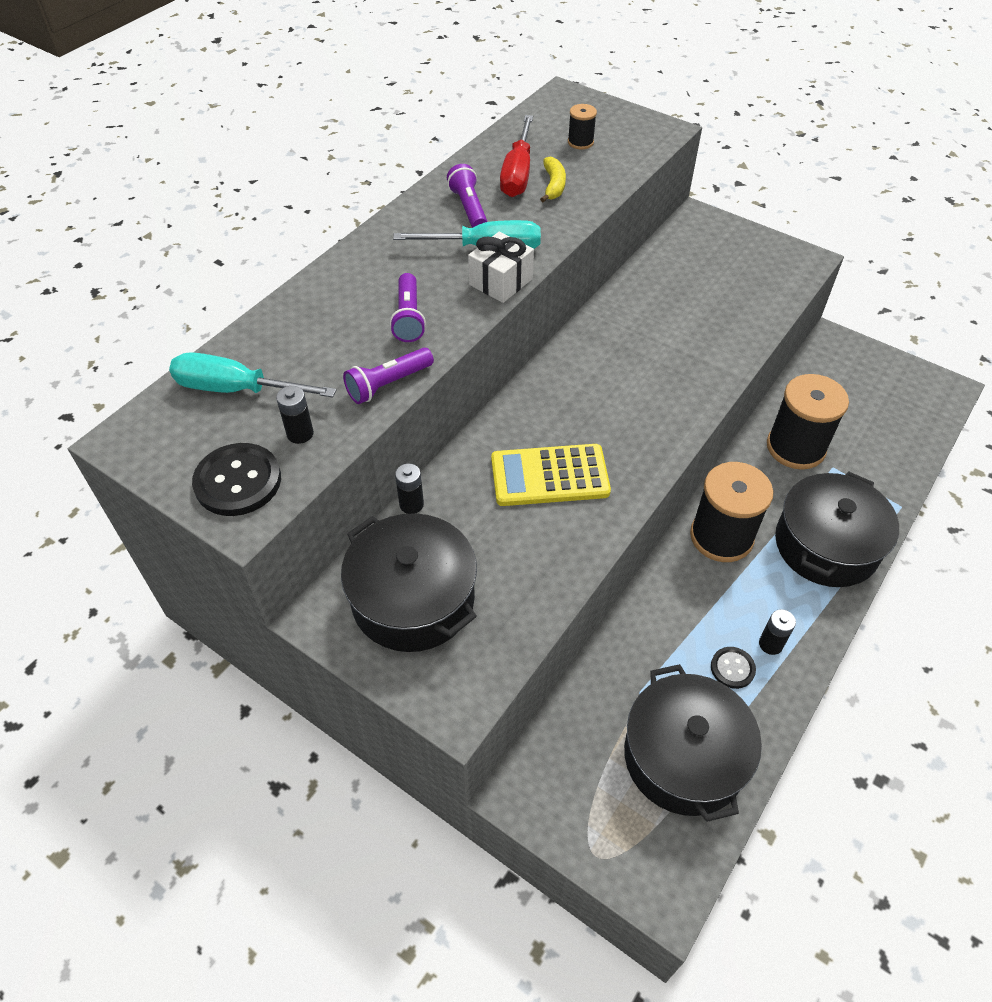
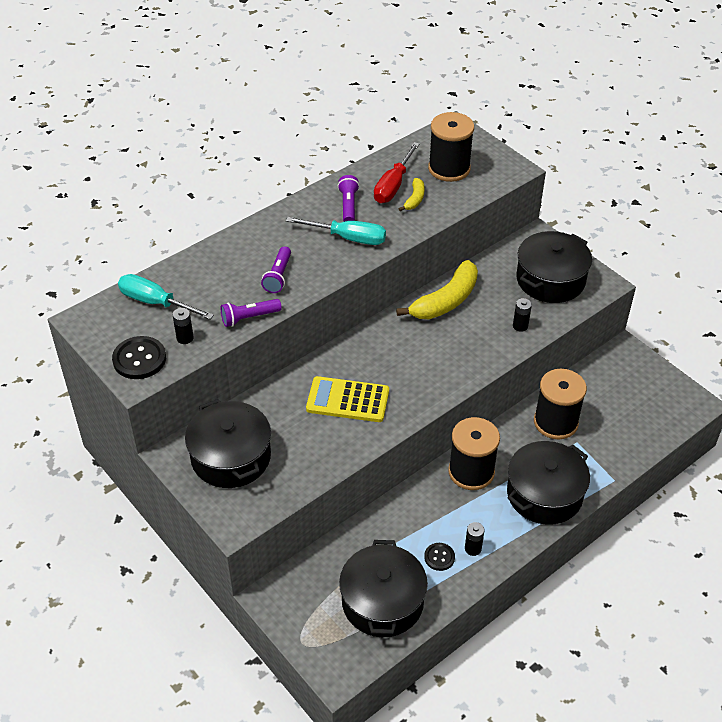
camera: 15 degrees right, 5 degrees down
black battery [395,463,424,514] -> black battery moved to [513,298,532,332]
white gift [468,232,534,303] -> none
black spool [568,104,597,149] -> black spool [428,112,474,182], size x2.16
none -> yellow banana [396,260,478,319]
none -> black pot [516,231,592,303]

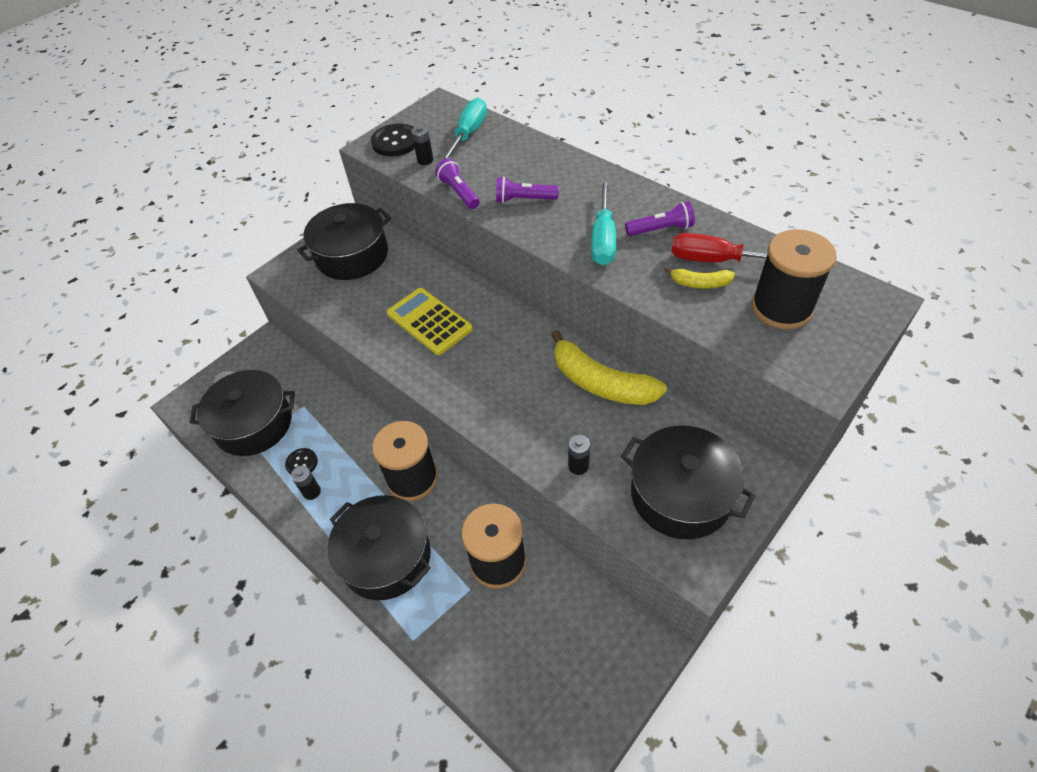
camera: 85 degrees right, 5 degrees up
yellow calculator [306,376,389,422] -> yellow calculator turned 45 degrees counterclockwise [387,288,473,355]

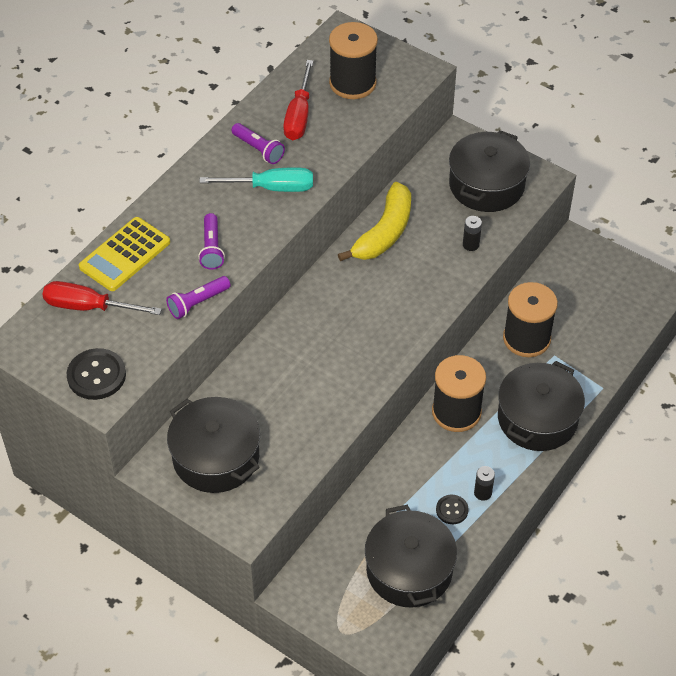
camera: 100 degrees left, 0 degrees up
yellow calculator [387,288,473,355] -> yellow calculator moved to [79,217,170,291]
black battery [411,126,433,165] -> none
turquoise screwdriver [440,98,487,162] -> red screwdriver [42,281,162,315]
purple flashlight [625,201,695,236] -> purple flashlight turned 150 degrees clockwise [231,123,285,164]
yellow banana [664,266,735,289] -> none

